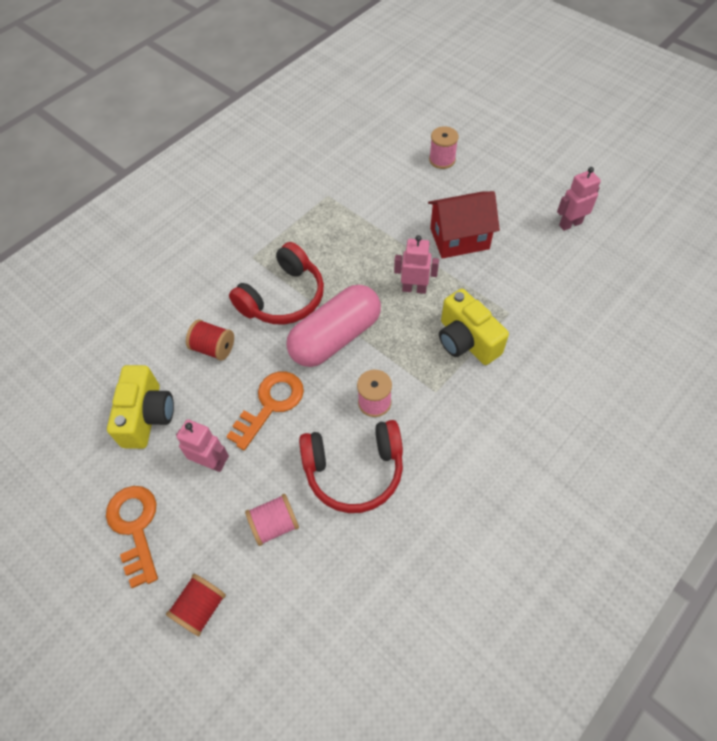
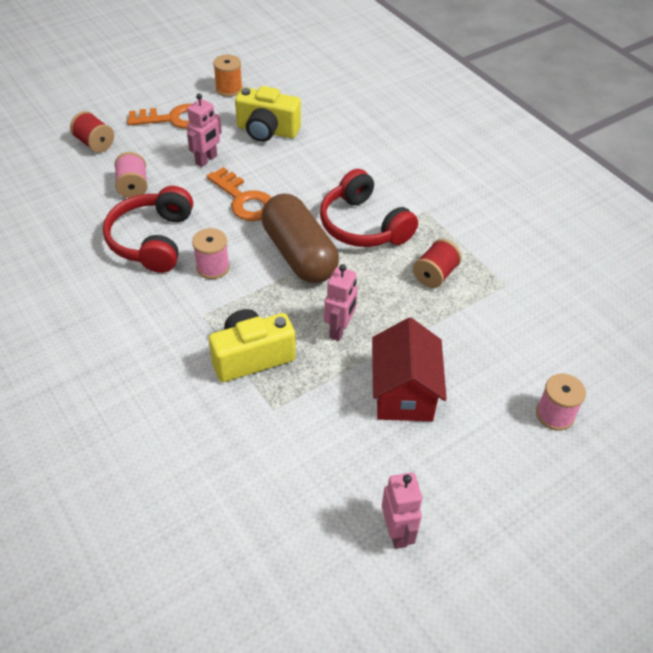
camera: 100 degrees right, 10 degrees down
red spool [186,319,234,361] -> red spool moved to [413,239,462,288]
pink capsule [286,285,381,367] -> brown capsule [261,193,339,283]
none -> orange spool [213,55,243,97]

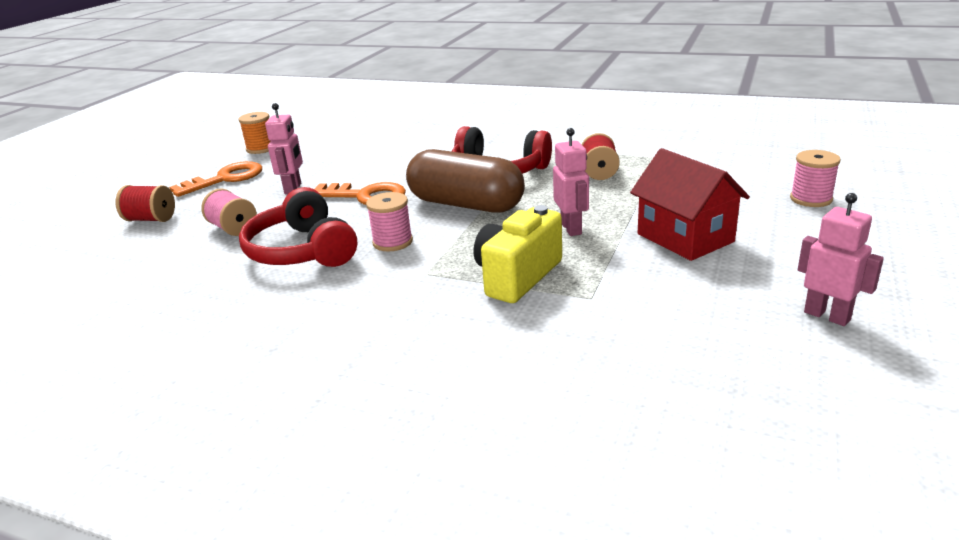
camera: 30 degrees left, 20 degrees down
yellow camera [235,86,301,142] -> none

